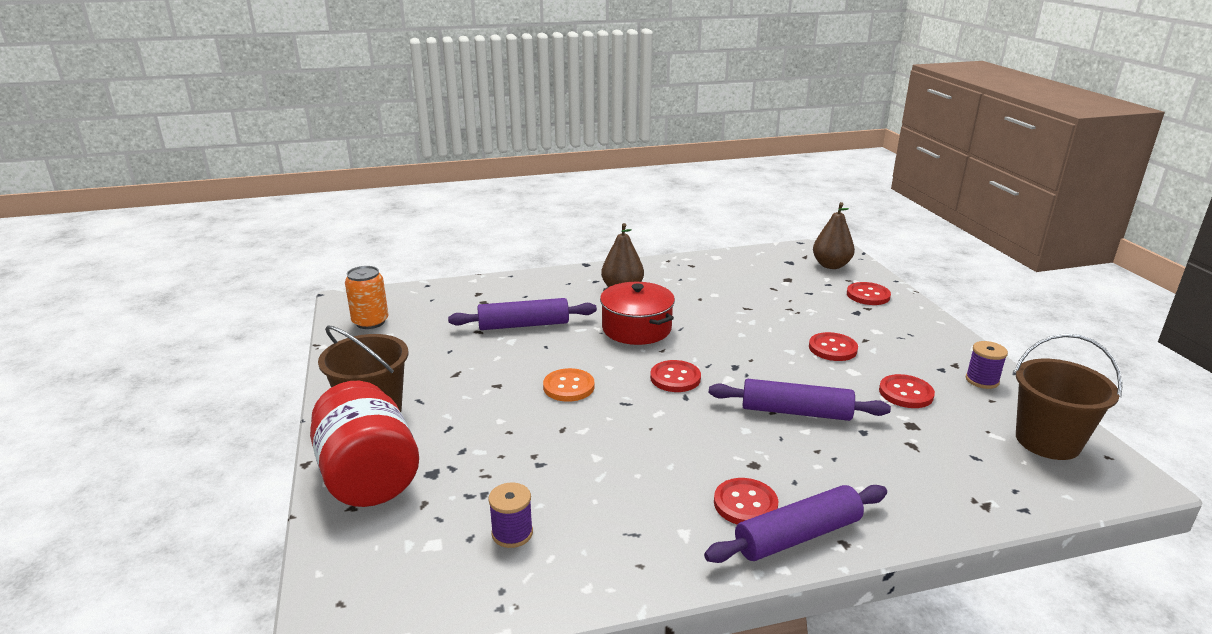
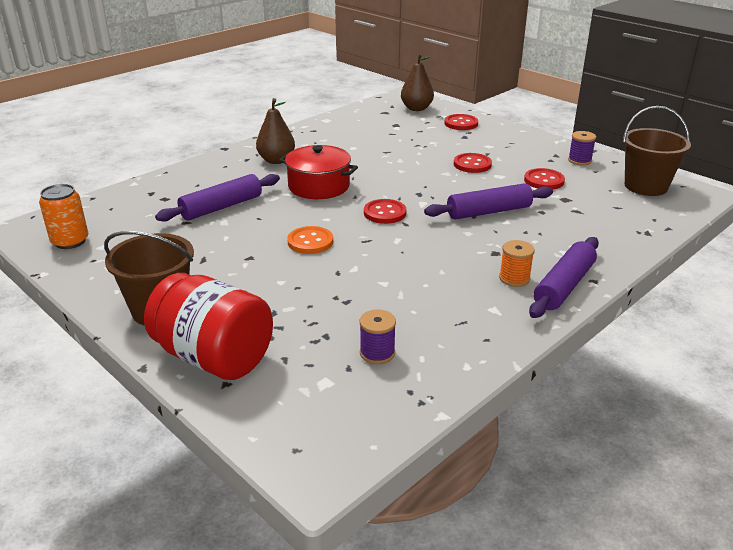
camera: 30 degrees left, 5 degrees up
red button [714,478,778,525] -> orange spool [499,240,535,287]

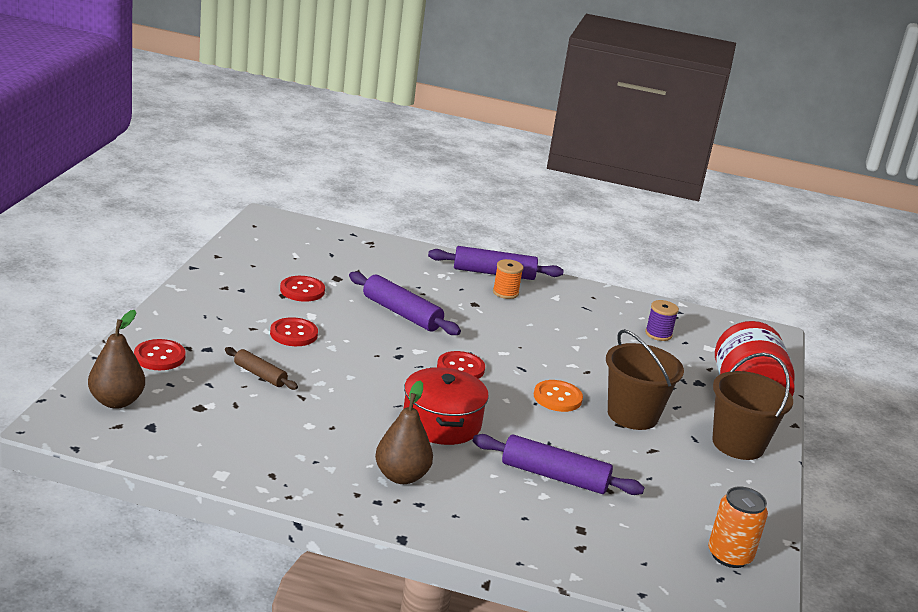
camera: 125 degrees left, 5 degrees down
purple spool [568,131,596,165] -> none
brown bucket [623,106,691,196] -> brown bucket moved to [606,329,684,430]
none -> brown rolling pin [225,347,298,390]

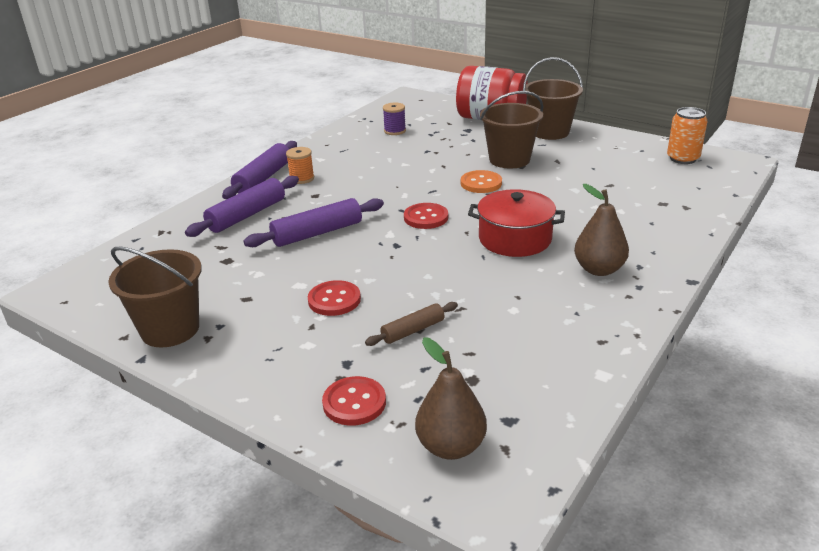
camera: 65 degrees left, 5 degrees up
red button [280,276,325,302] -> none
purple rolling pin [473,434,645,495] -> purple rolling pin moved to [185,176,299,237]
none -> brown bucket [108,247,202,347]

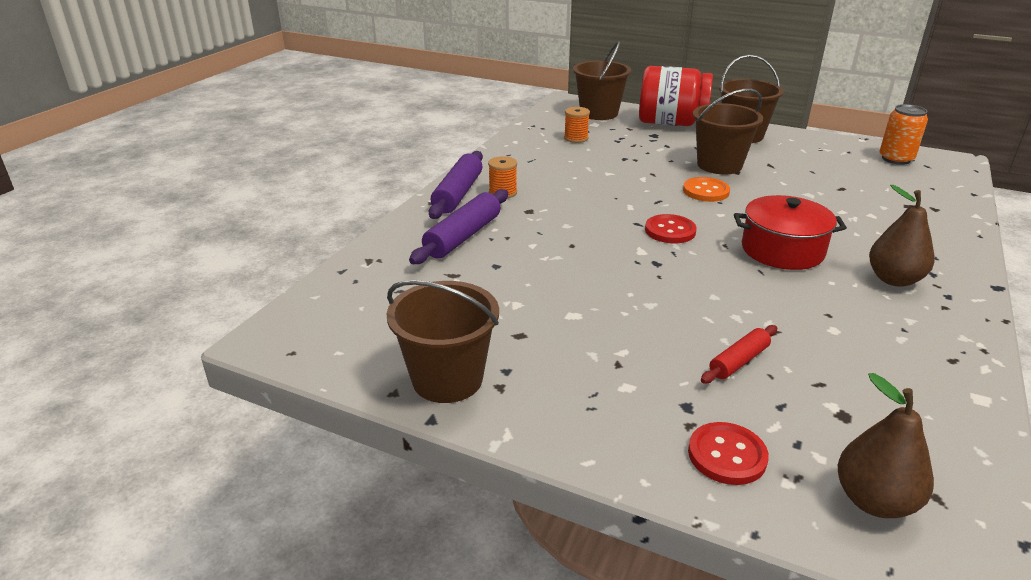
camera: 10 degrees left, 0 degrees up
purple rolling pin [243,198,384,247] -> none
red button [308,280,361,316] -> none
brown rolling pin [365,302,458,346] -> red rolling pin [701,325,777,383]
purple spool [383,102,406,135] -> orange spool [564,107,590,143]
none -> brown bucket [573,41,631,120]

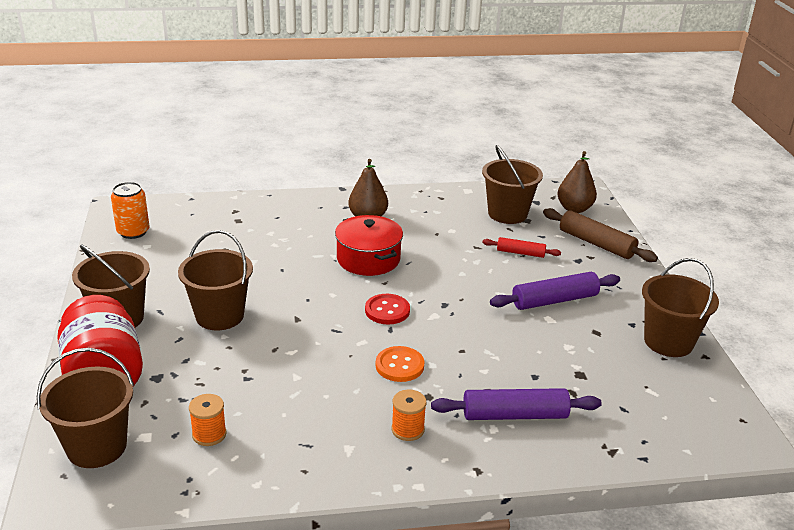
camera: 125 degrees left, 0 degrees up
purple rolling pin [429,151,483,219] -> purple rolling pin moved to [490,272,620,310]
orange button [683,177,730,202] -> orange button moved to [376,346,425,382]
red button [688,422,769,485] -> brown rolling pin [543,208,658,262]
none -> brown bucket [482,145,543,224]

